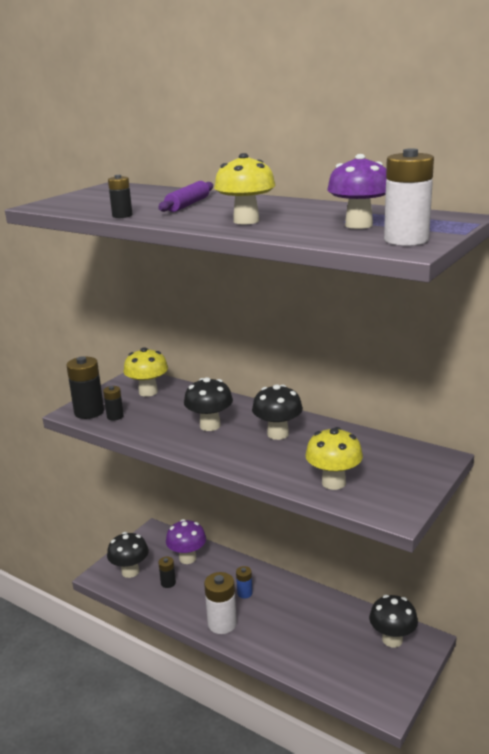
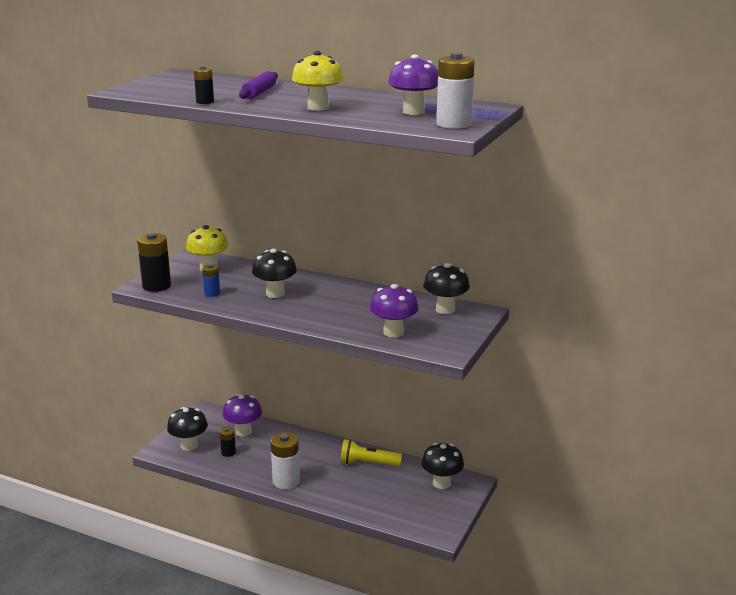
camera: 10 degrees left, 0 degrees up
black battery [103,386,124,420] -> none
blue battery [236,566,253,598] -> blue battery moved to [202,264,220,297]
black mushroom [252,384,303,440] -> black mushroom moved to [423,263,470,314]
yellow mushroom [305,427,363,490] -> purple mushroom [370,284,418,338]
none -> yellow flashlight [341,439,402,466]

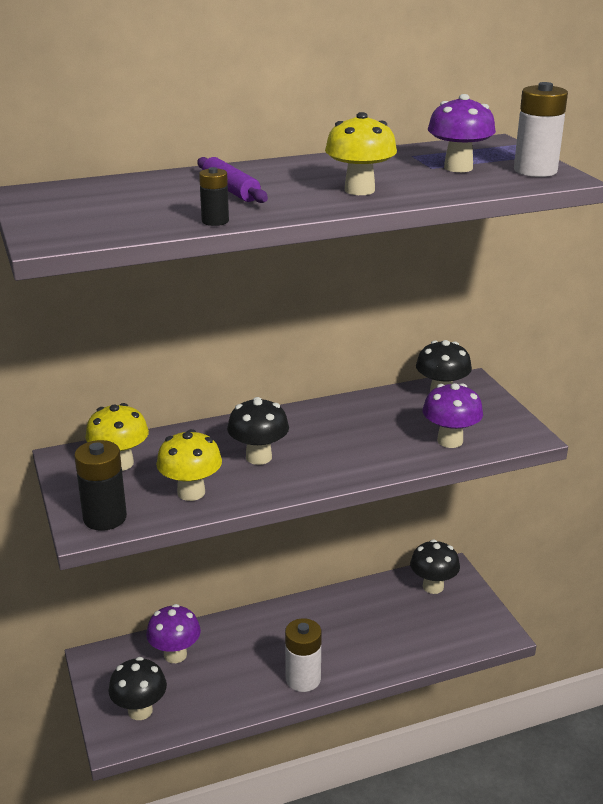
camera: 45 degrees left, 5 degrees up
blue battery [202,264,220,297] -> yellow mushroom [156,429,222,501]
black battery [220,427,236,457] -> none
yellow flashlight [341,439,402,466] -> none

